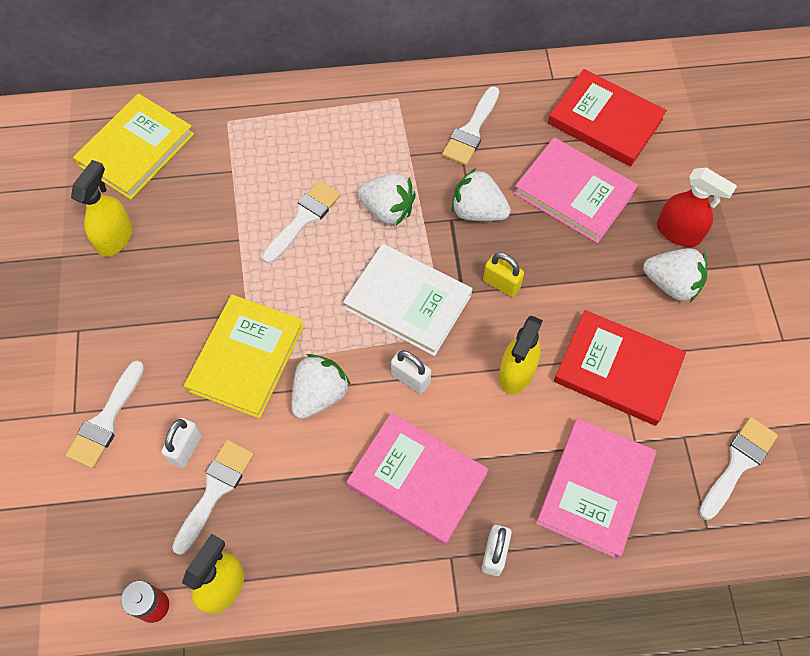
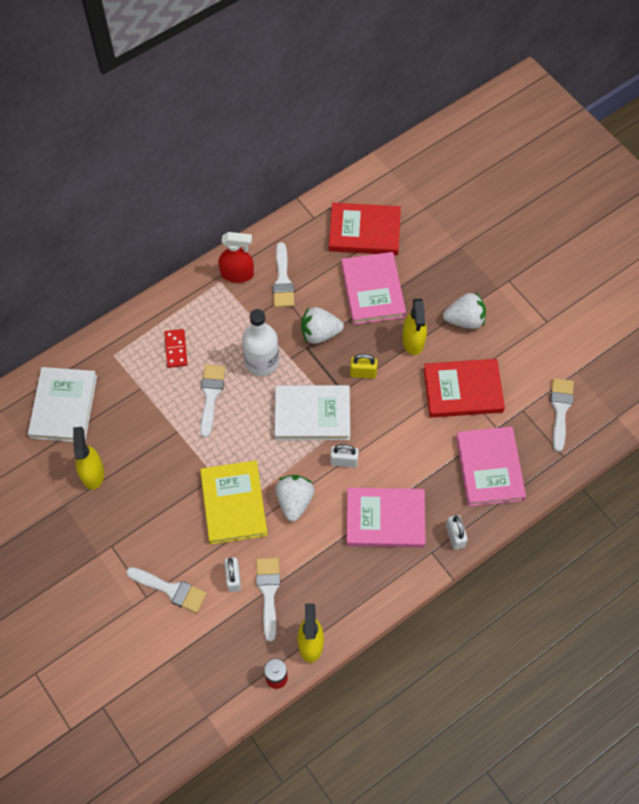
camera: 30 degrees left, 0 degrees up
white brush [66,360,144,468] -> white brush turned 60 degrees counterclockwise [126,567,207,613]
yellow book [73,93,194,200] -> white book [28,367,97,442]
white strawberry [357,173,416,226] -> white bottle [242,309,279,376]
yellow spray bottle [499,316,543,394] -> yellow spray bottle moved to [402,298,427,355]
pink book [514,137,638,243] -> pink book turned 75 degrees clockwise [341,252,406,325]
red spray bottle [657,168,737,247] -> red spray bottle moved to [218,232,254,283]
none -> red domino [164,329,187,368]

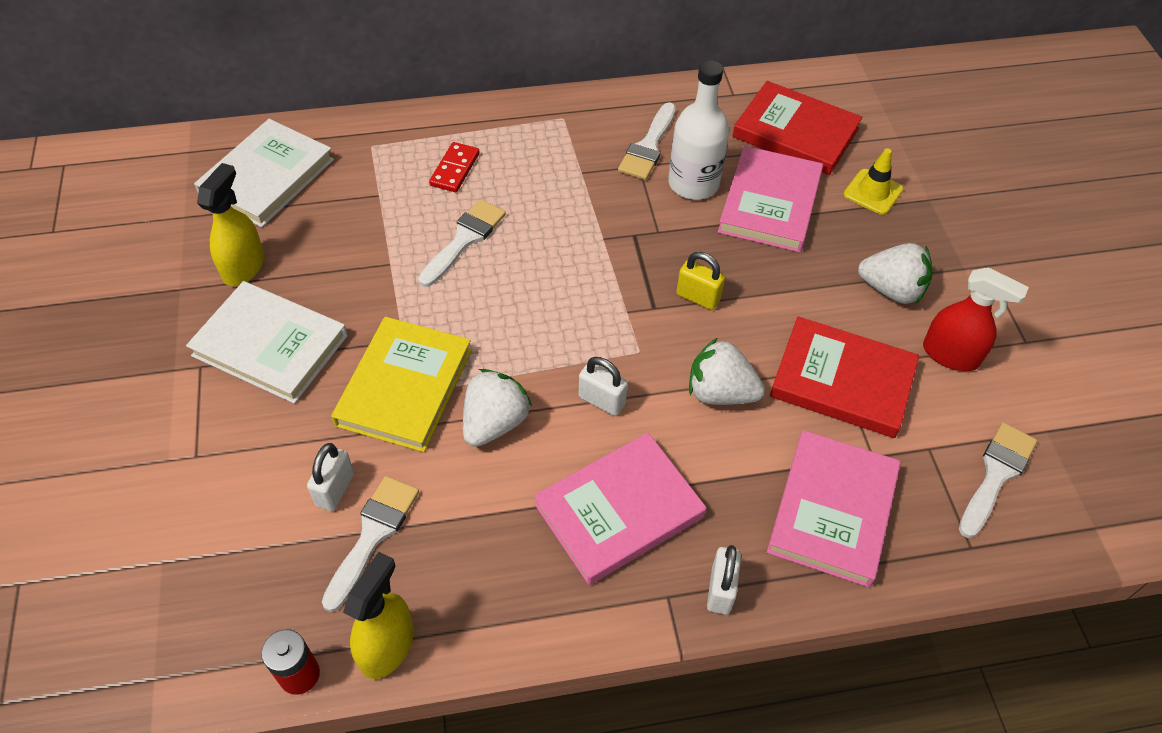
camera: 25 degrees right, 10 degrees down
white brush [126,567,207,613] -> none
red spray bottle [218,232,254,283] -> red spray bottle moved to [923,267,1029,371]
white bottle [242,309,279,376] -> white bottle moved to [668,60,730,200]
white book [275,385,350,440] -> white book moved to [186,281,348,404]
white strawberry [301,307,344,344] -> white strawberry moved to [689,338,765,405]
pink book [346,487,426,548] -> pink book turned 60 degrees counterclockwise [534,433,706,585]
yellow spray bottle [402,298,427,355] -> none
none -> yellow traffic cone [843,148,903,215]

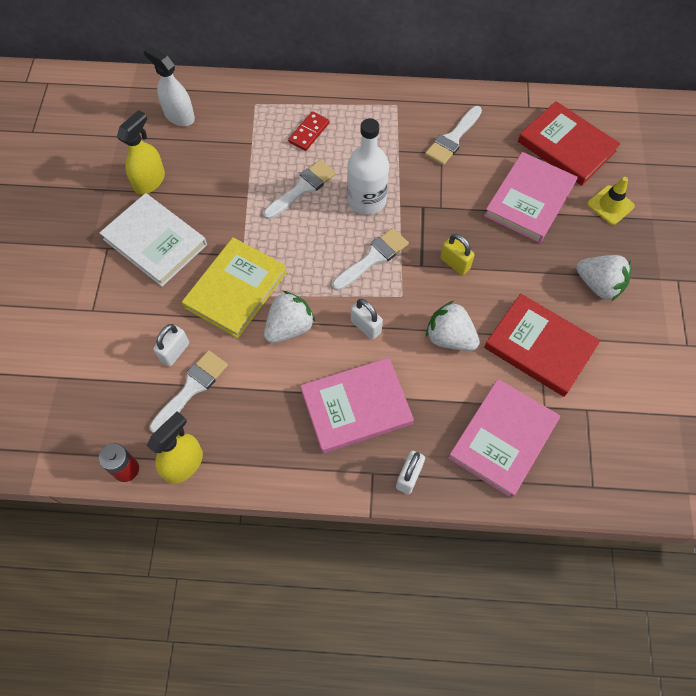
camera: 15 degrees right, 10 degrees up
white book [194,119,334,227] -> white spray bottle [143,46,195,126]
white bottle [668,60,730,200] -> white bottle moved to [347,118,389,215]
red spray bottle [923,267,1029,371] -> none
white brush [959,422,1037,538] -> white brush moved to [332,228,409,291]

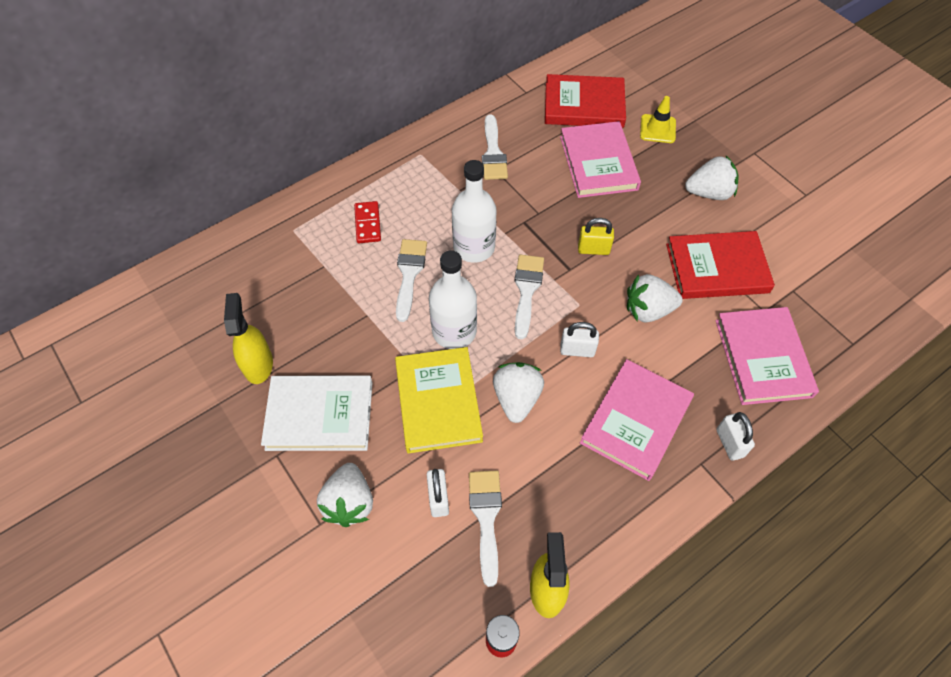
camera: 40 degrees left, 5 degrees down
white spray bottle [143,46,195,126] -> none
none -> white strawberry [317,463,373,527]
none -> white bottle [429,250,477,349]

